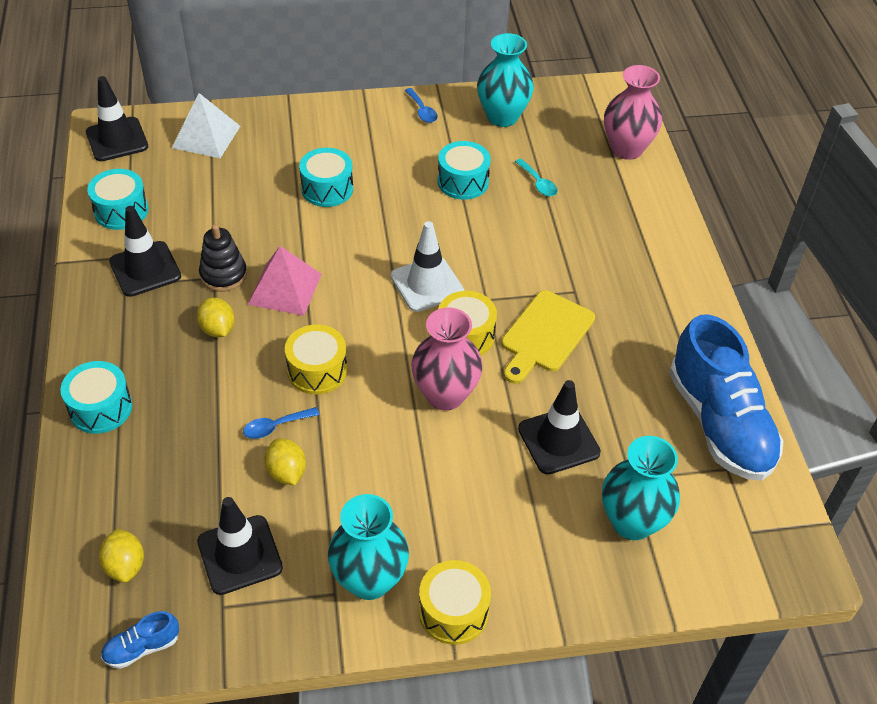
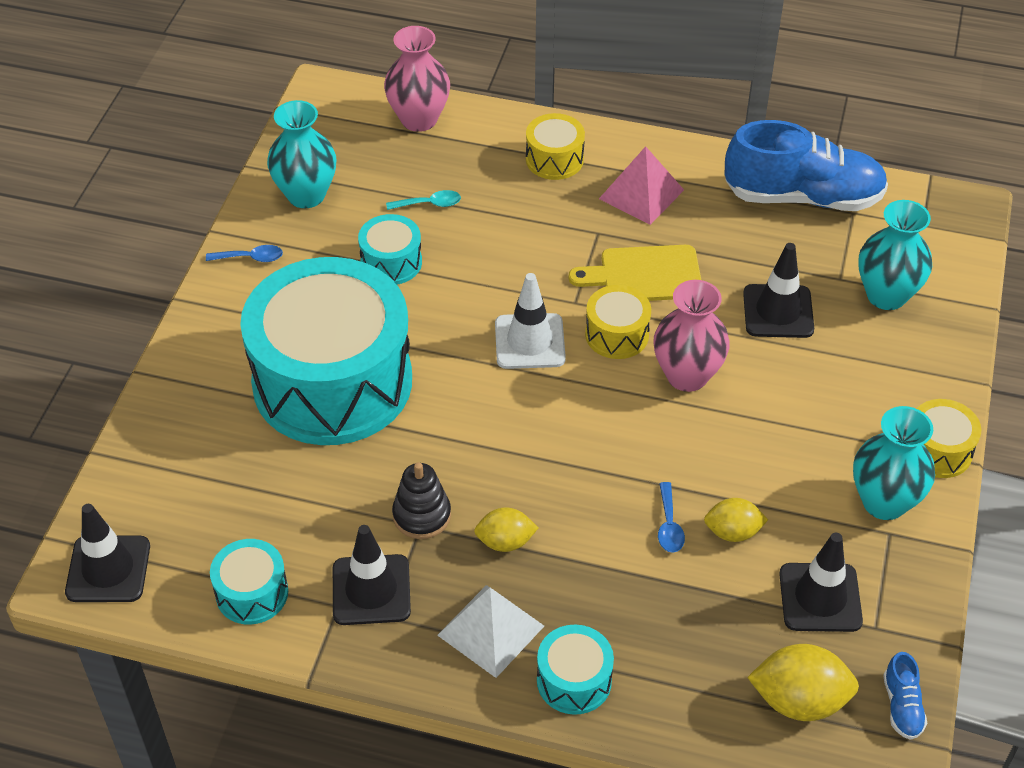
camera: 65 degrees left, 0 degrees up
yellow lemon [99,528,144,583] -> yellow lemon [747,644,859,721], size x1.59
white pyramid [172,93,240,158] -> white pyramid moved to [437,585,544,678]
pink pyramid [248,246,322,316] -> pink pyramid moved to [599,146,684,225]
yellow drum [285,324,347,395] -> yellow drum moved to [526,113,585,180]
turquoise drum [299,148,353,207] -> turquoise drum [240,257,412,445], size x2.44
yellow cutting board [501,290,595,384] -> yellow cutting board turned 120 degrees clockwise [569,245,701,301]

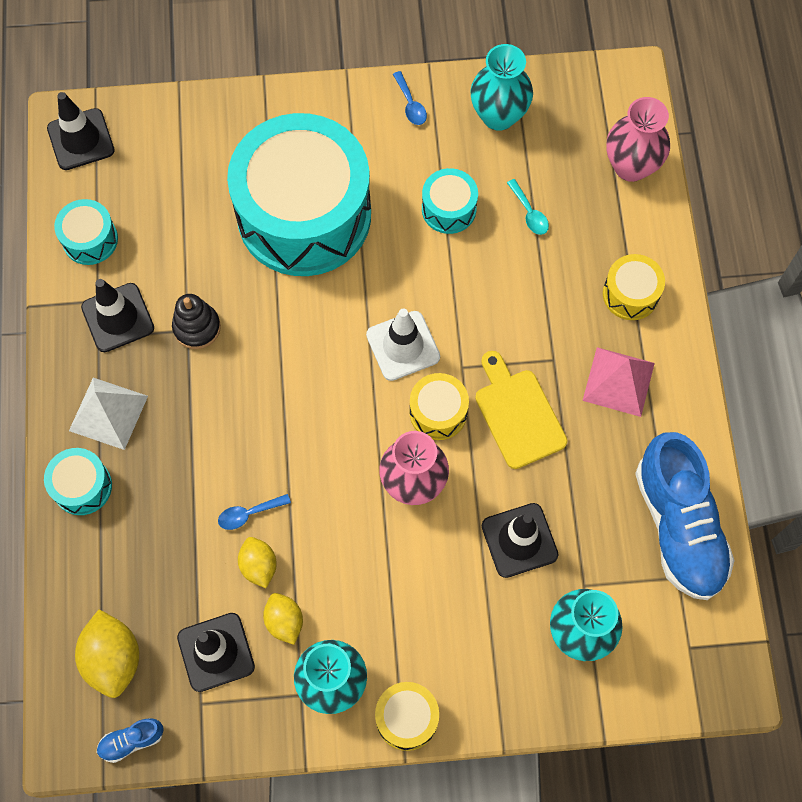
camera: 70 degrees right, 20 degrees up
yellow lemon [474,507,538,552] -> yellow lemon moved to [263,593,303,645]

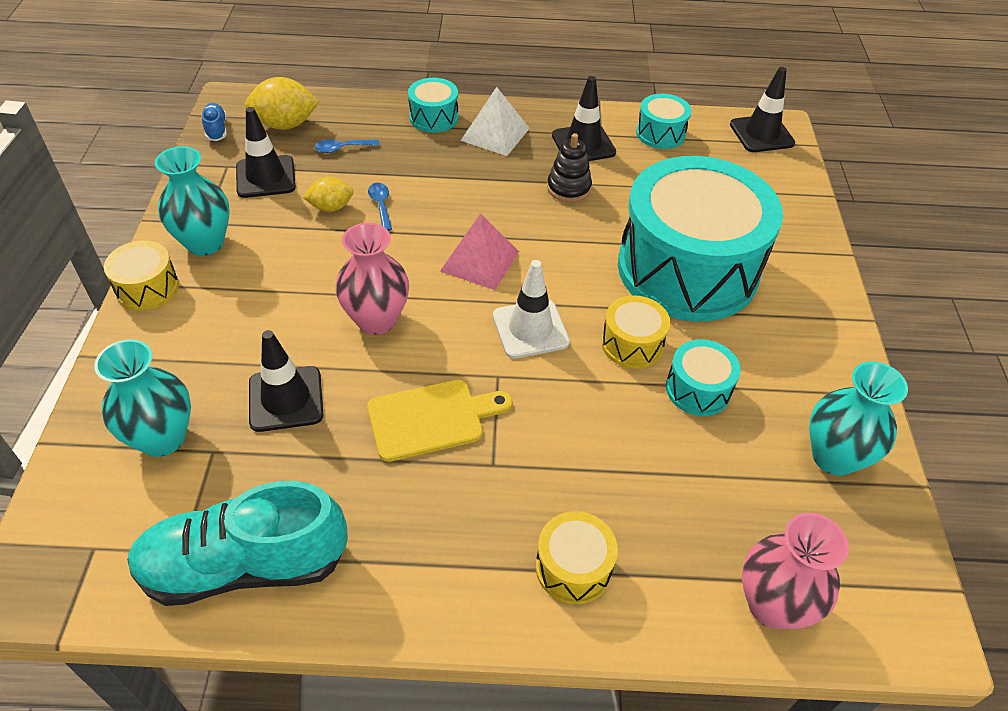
camera: 95 degrees right, 20 degrees down
yellow lemon [263,593,303,645] -> none
blue spoon [393,71,427,125] -> blue spoon moved to [314,140,379,153]
yellow drum [409,373,469,440] -> yellow drum moved to [601,295,670,369]
turquoise spoon [507,179,549,235] -> none
pink pyramid [583,347,655,417] -> pink pyramid moved to [440,213,519,290]
blue shoe [635,432,735,600] -> turquoise shoe [127,481,348,606]

